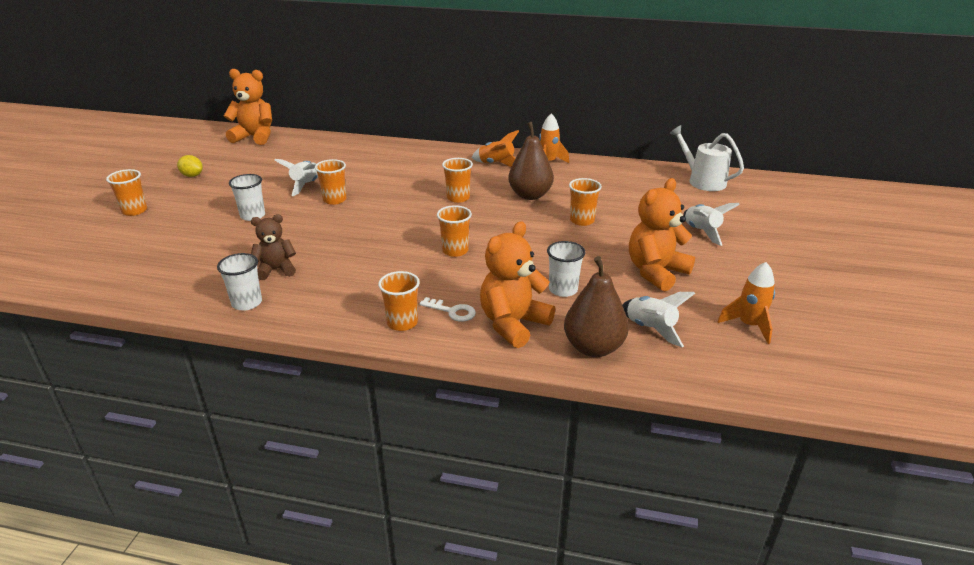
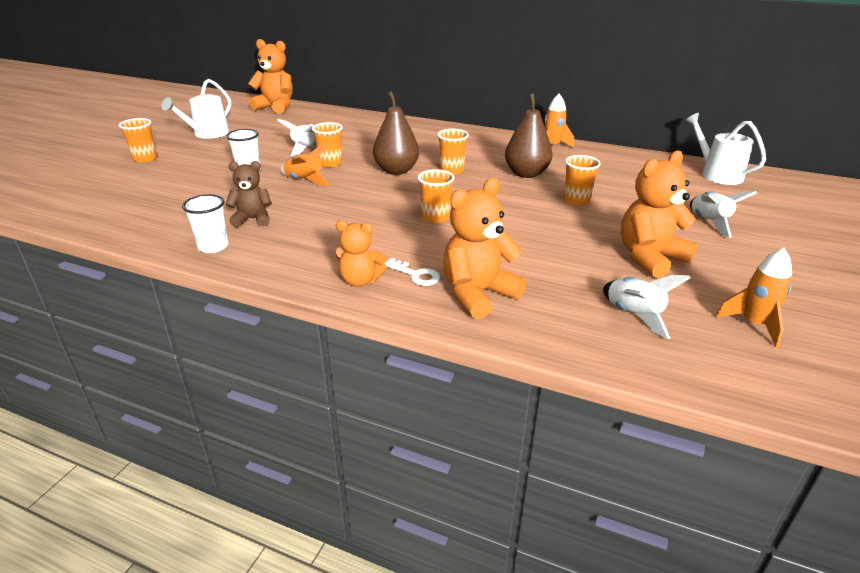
camera: 10 degrees right, 0 degrees up
yellow lemon [177,155,203,177] -> white watering can [162,79,231,139]
orange cup [378,271,420,331] -> orange teddy bear [336,220,387,287]
orange rocket [471,130,519,167] -> orange rocket moved to [281,142,330,186]
white cup [547,241,585,297] -> none
brown pear [564,256,629,357] -> brown pear moved to [373,91,419,175]

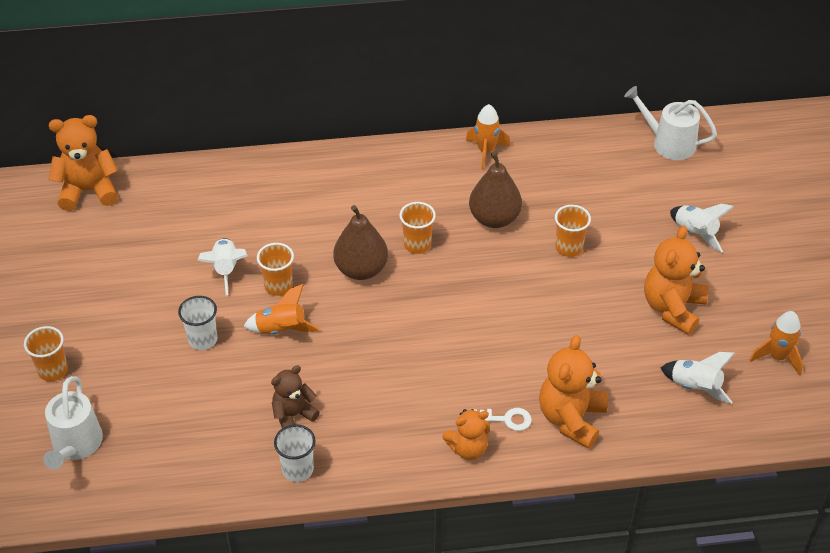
camera: 30 degrees left, 15 degrees up
white watering can [162,79,231,139] -> white watering can moved to [43,376,103,470]
orange cup [418,169,454,223] -> none

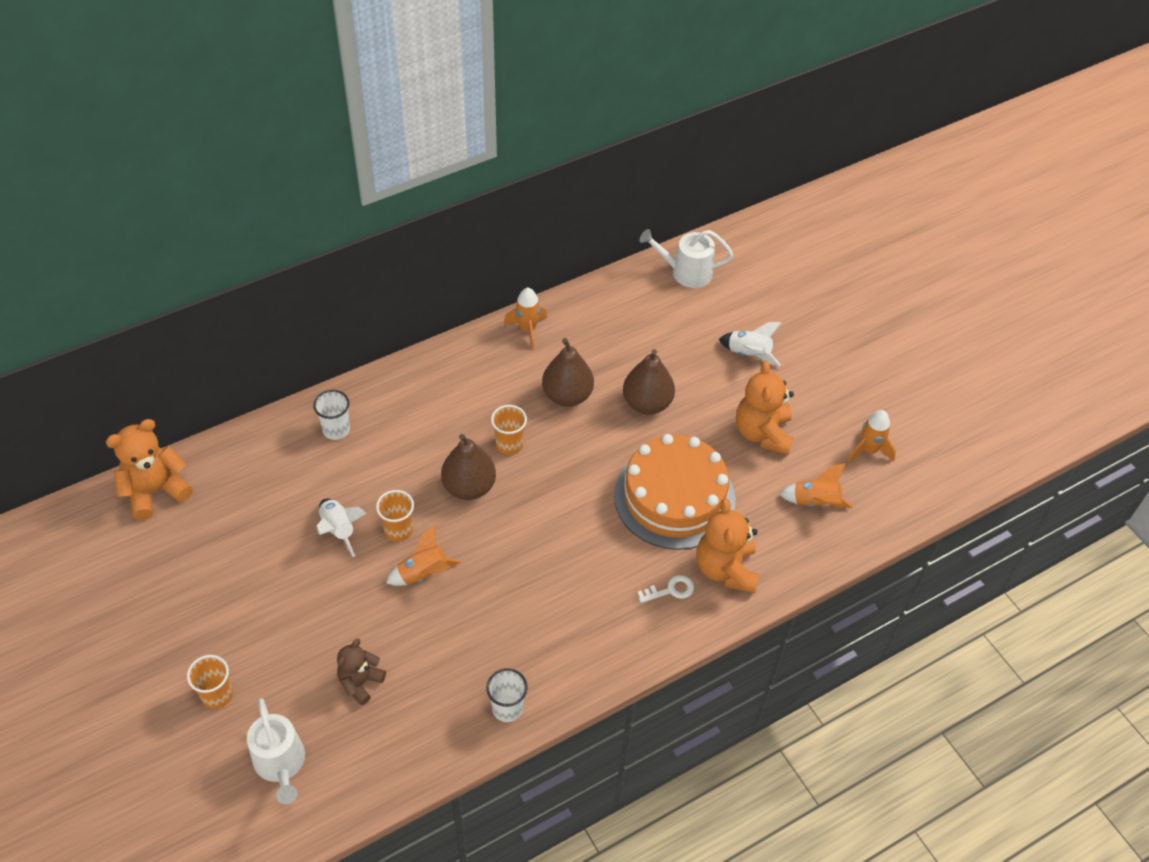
camera: 25 degrees left, 5 degrees up
white cup [178,296,217,350] -> white cup moved to [313,390,350,440]
brown teddy bear [271,365,320,428] -> brown teddy bear moved to [337,638,386,706]
orange teddy bear [442,409,490,460] -> none
orange cup [555,205,591,257] -> brown pear [623,349,675,415]
white rocket [661,352,735,404] -> orange rocket [779,463,853,508]
none -> orange cake [614,434,735,550]

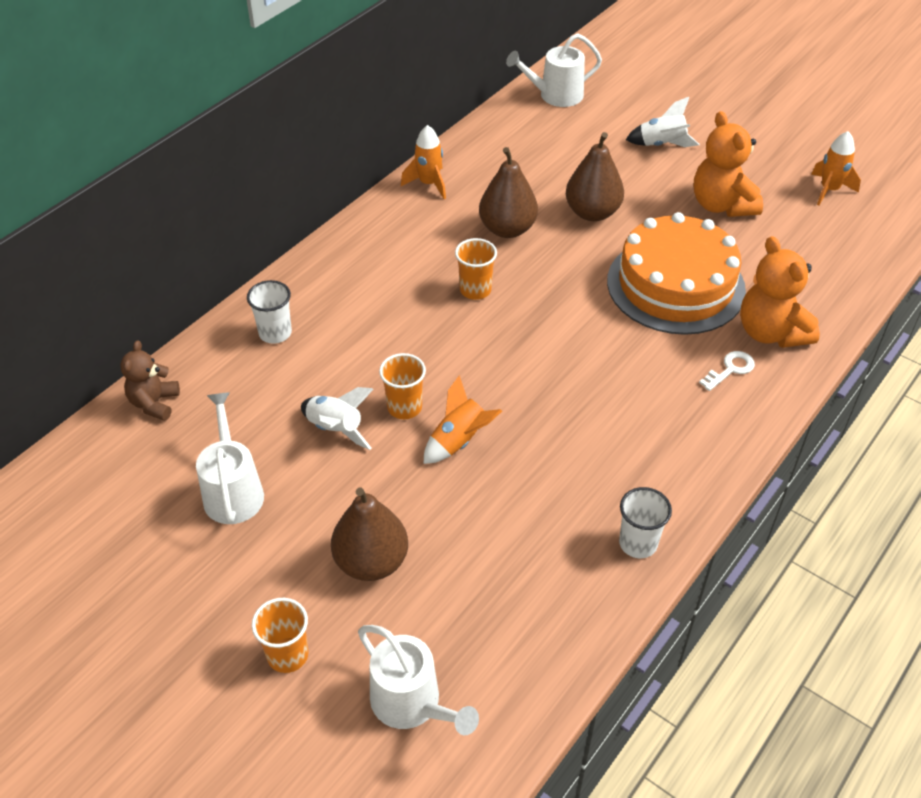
camera: 20 degrees left, 5 degrees down
orange teddy bear [106,419,193,521] -> none
brown teddy bear [337,638,386,706] -> brown teddy bear moved to [120,340,180,421]
brown pear [441,434,496,500] -> brown pear moved to [331,488,408,581]
orange rocket [779,463,853,508] -> none
none -> white watering can [196,392,264,524]

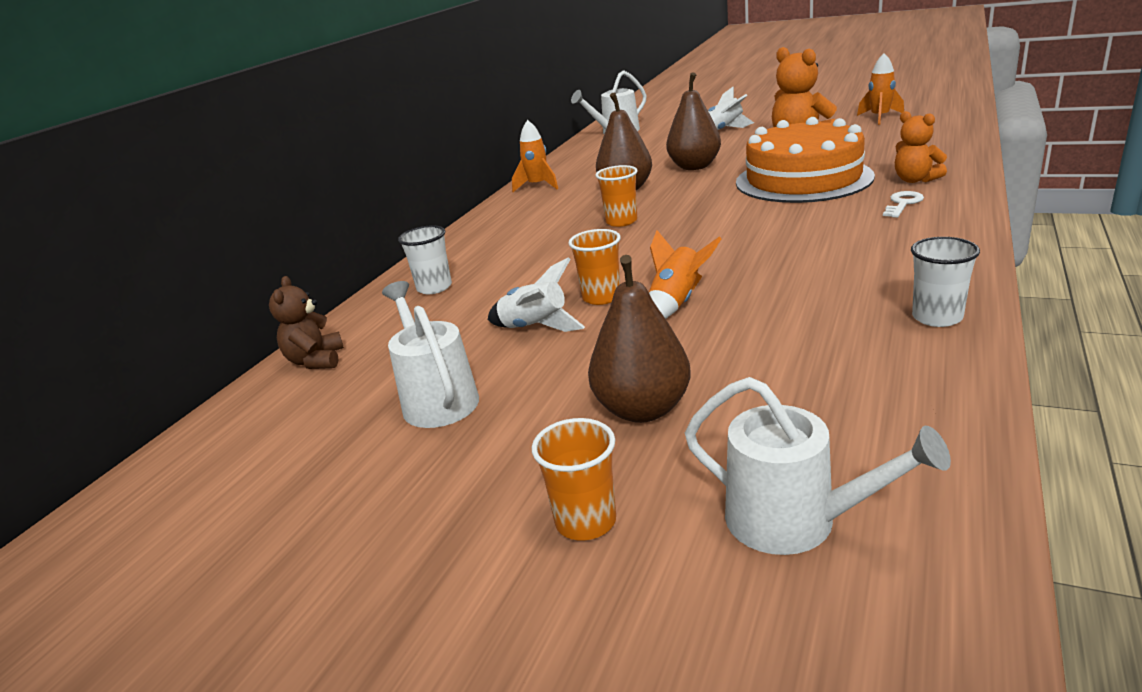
camera: 10 degrees left, 20 degrees down
orange teddy bear [740,236,820,348] -> orange teddy bear [895,111,947,183], size x0.63

